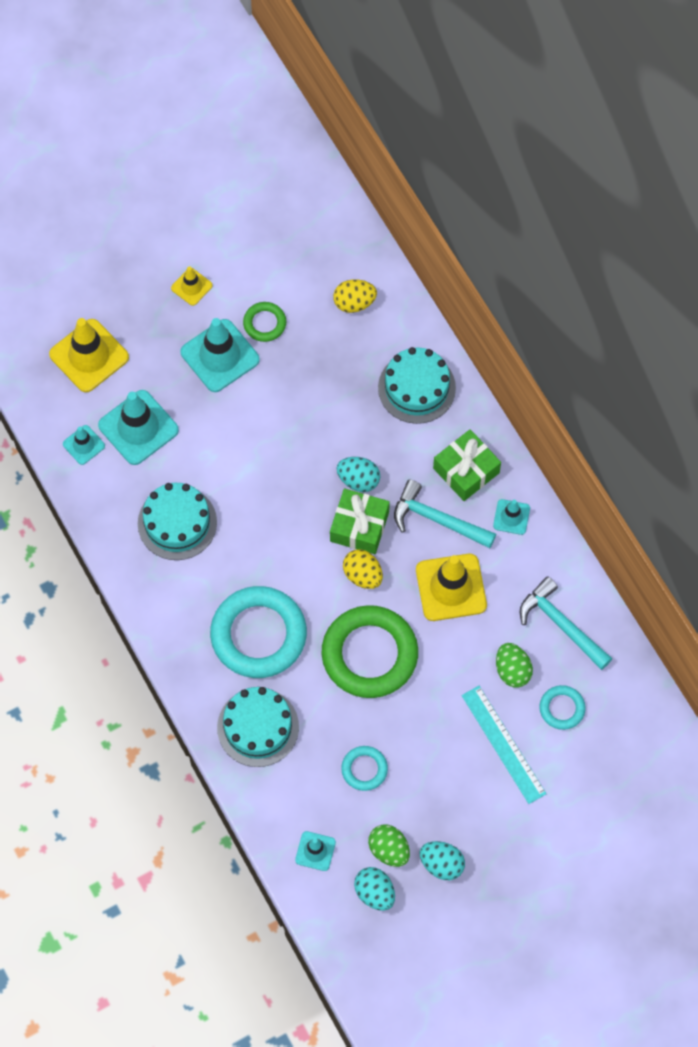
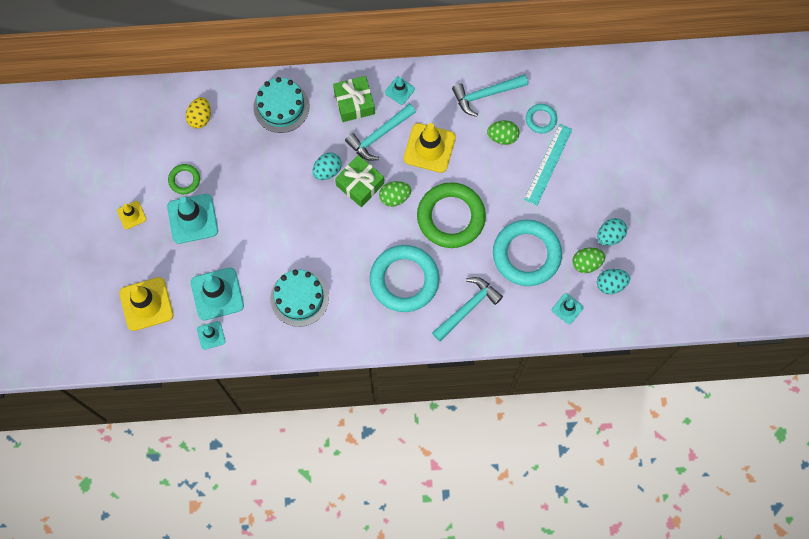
camera: 65 degrees left, 5 degrees up
turquoise cake [217,687,299,767] -> turquoise hammer [432,277,503,341]
turquoise ring [341,746,388,791] -> turquoise ring [493,220,562,286], size x2.12
yellow egg [343,549,383,589] -> green egg [379,181,411,207]
turquoise ruler [462,686,547,804] -> turquoise ruler turned 60 degrees counterclockwise [524,124,573,205]

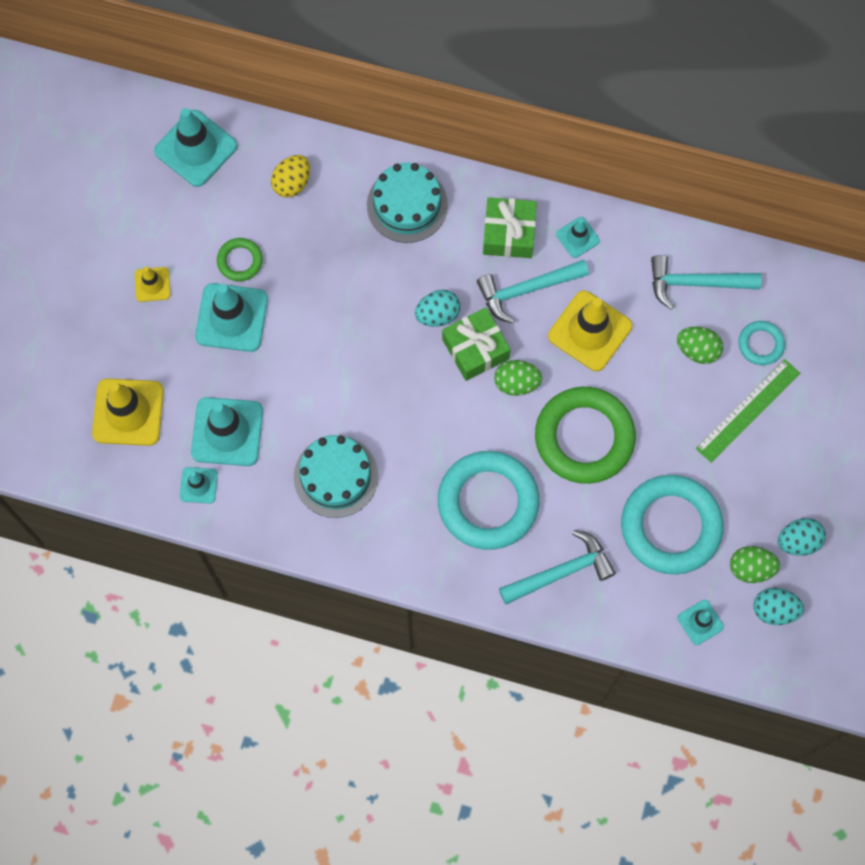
camera: 20 degrees right, 0 degrees up
turquoise ruler [524,124,573,205] -> green ruler [695,359,800,463]
none -> turquoise traffic cone [154,108,237,187]

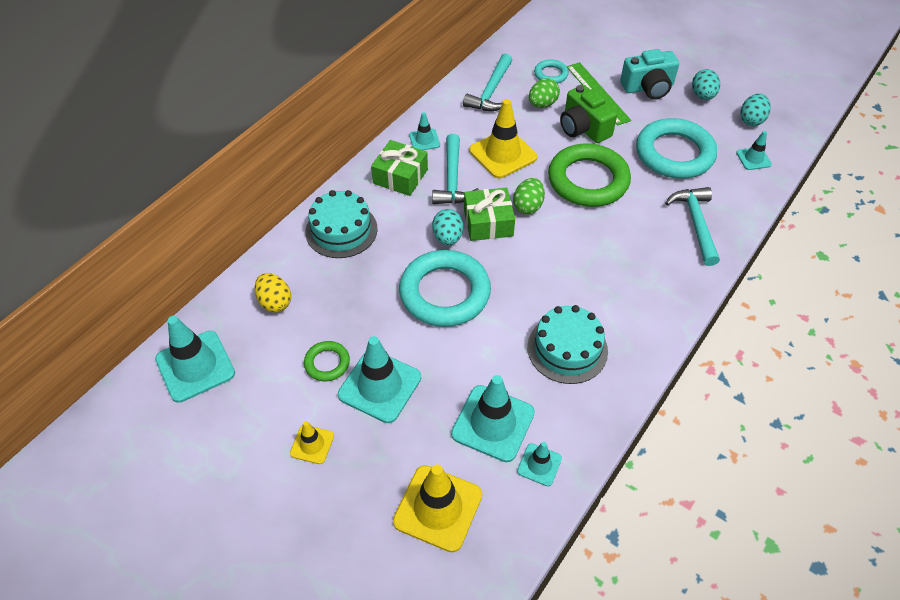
camera: 70 degrees left, 20 degrees down
turquoise ring [438,451,539,550] -> turquoise ring moved to [399,250,491,327]
green egg [730,546,780,583] -> none
none -> green camera [560,85,617,143]
none -> turquoise camera [620,49,679,100]

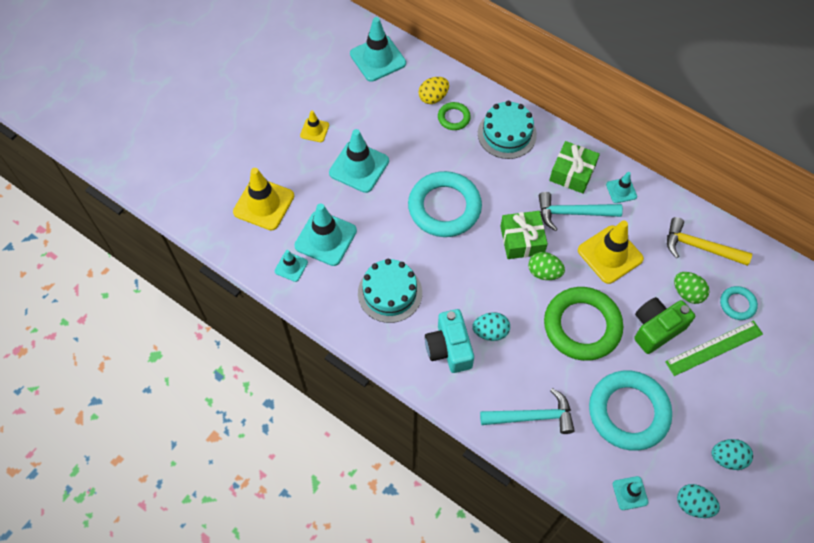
camera: 90 degrees right, 10 degrees up
green ring [304,341,350,381] -> green ring moved to [438,102,471,130]
turquoise egg [432,209,463,246] -> turquoise egg moved to [472,312,510,341]
turquoise hammer [463,54,512,111] -> yellow hammer [667,217,752,266]
turquoise camera [620,49,679,100] -> turquoise camera moved to [425,309,474,373]

